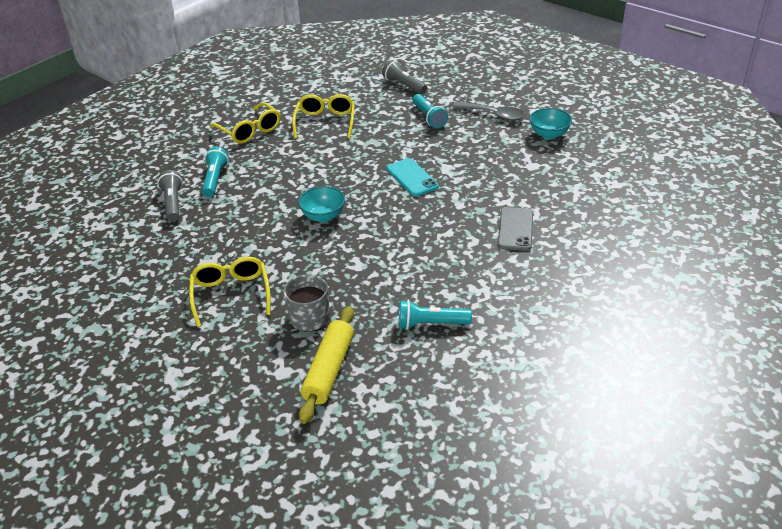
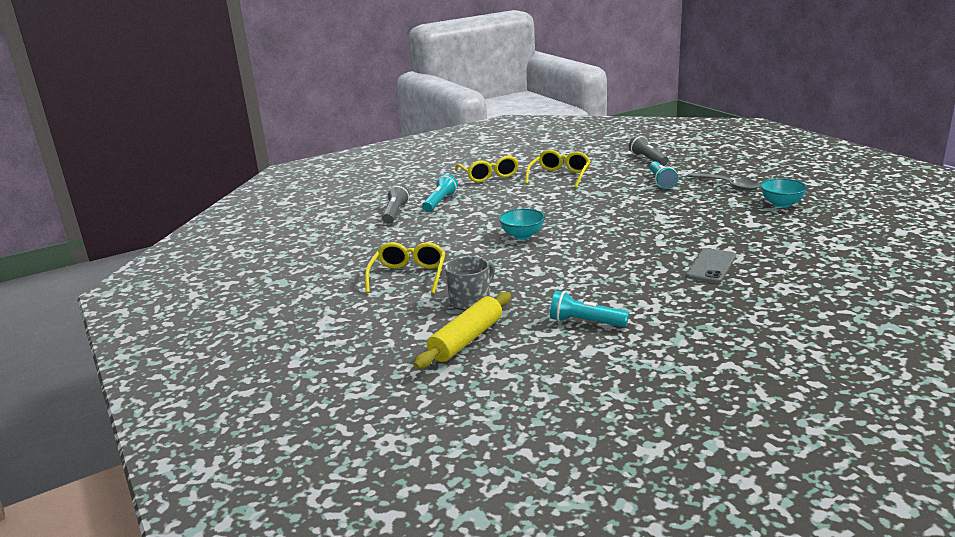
camera: 20 degrees right, 15 degrees down
turquoise phone [387,158,439,197] -> none

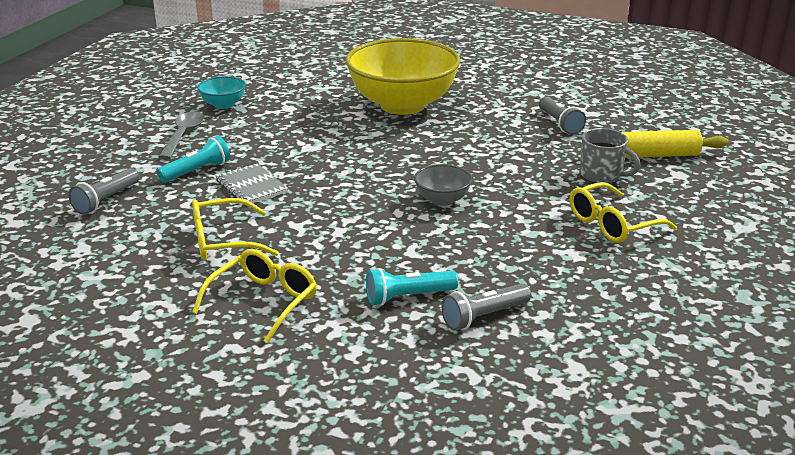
camera: 130 degrees left, 5 degrees up
grey mug [445,256,495,310] -> grey mug turned 150 degrees counterclockwise [580,128,641,184]
turquoise bowl [499,208,545,240] -> grey bowl [414,164,472,206]
turquoise flashlight [550,291,629,327] -> grey flashlight [539,97,586,135]
grey phone [686,248,736,283] -> yellow bowl [346,38,460,115]
none -> grey notebook [216,163,289,203]

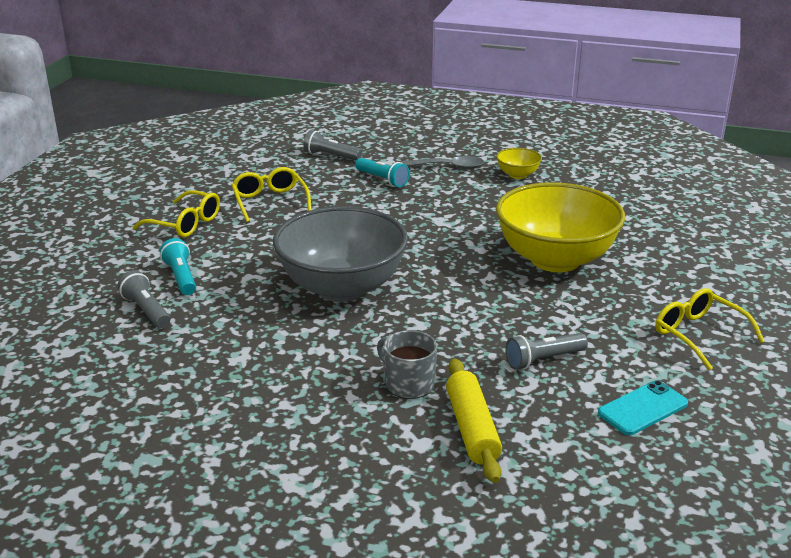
camera: 85 degrees right, 0 degrees up
turquoise bowl [197,76,246,109] -> yellow bowl [496,148,542,179]
grey notebook [216,163,289,203] -> none
grey bowl [414,164,472,206] -> grey bowl [273,206,408,302], size x2.36
yellow glasses [569,182,677,243] -> yellow glasses moved to [655,288,765,370]
grey mug [580,128,641,184] -> grey mug turned 105 degrees clockwise [377,330,437,399]
none -> turquoise phone [598,380,688,435]

